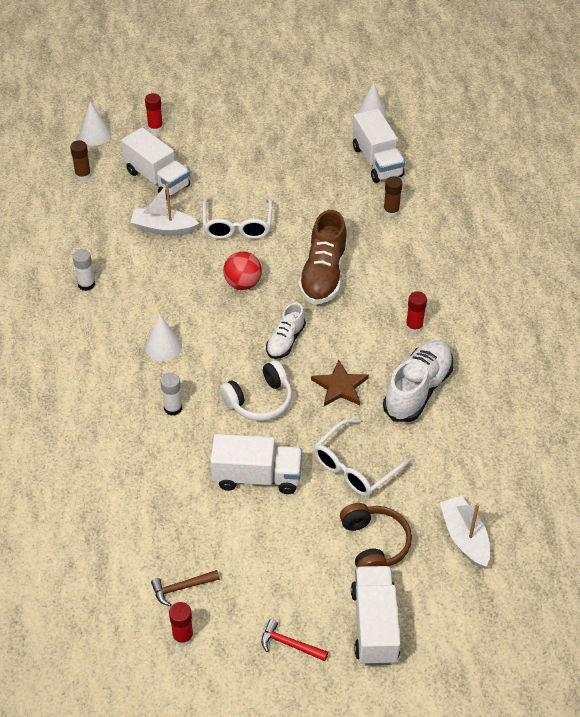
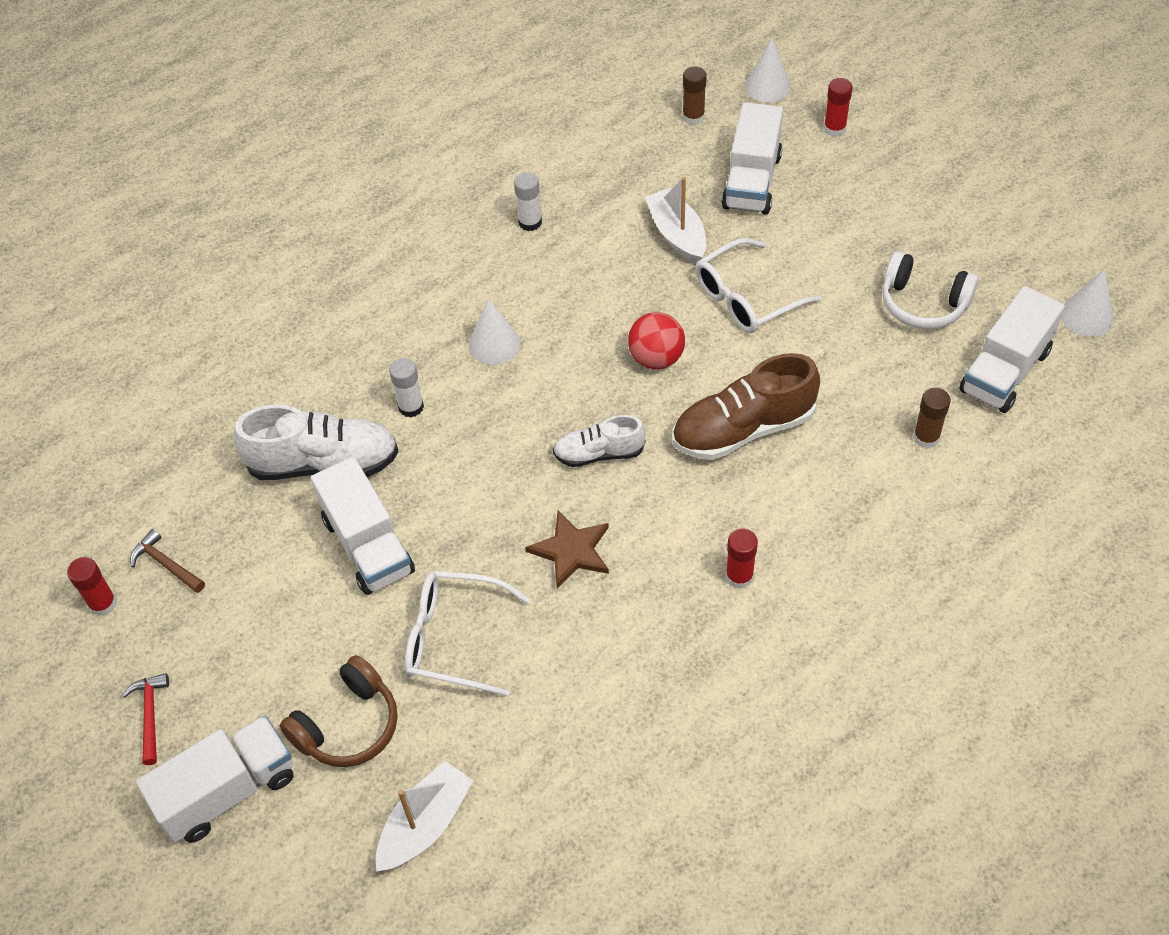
camera: 60 degrees right, 5 degrees up
white headphones [220,360,292,421] -> white headphones moved to [882,251,979,329]
white shoe [383,340,454,422] -> white shoe moved to [233,405,399,480]

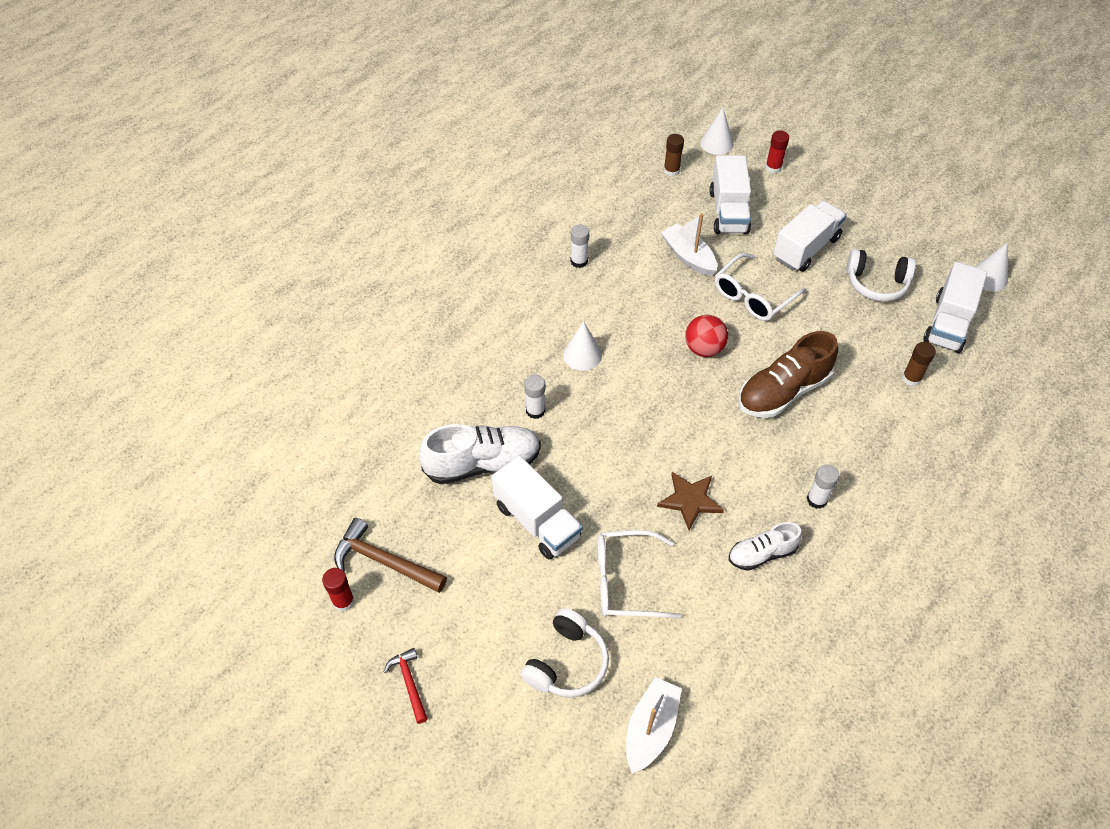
camera: 15 degrees left, 0 degrees up
brown hammer [130,529,205,593] -> brown hammer [334,518,447,593], size x1.70
white truck [136,716,294,843] -> white truck moved to [773,201,847,272]
brown headphones [280,655,398,767] -> white headphones [520,608,609,697]
white shoe [553,415,646,467] -> white shoe moved to [729,522,802,571]
red glue stick [725,529,758,589] -> white glue stick [807,464,839,509]

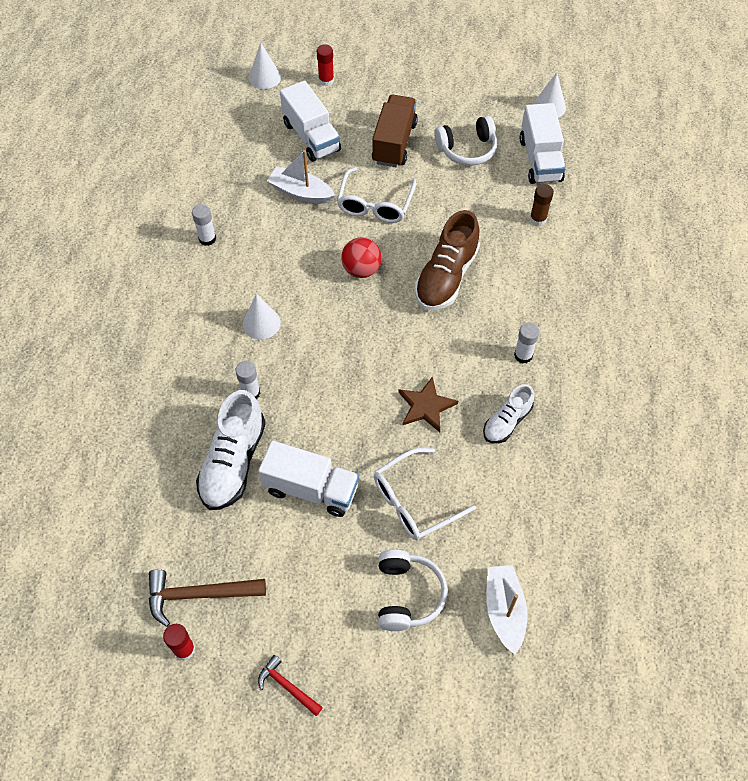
camera: 30 degrees left, 5 degrees up
white shoe [419,424,541,484] -> white shoe turned 150 degrees clockwise [196,390,266,510]
brown glue stick [664,134,684,177] -> none
white truck [773,201,847,272] -> brown truck [372,95,418,167]

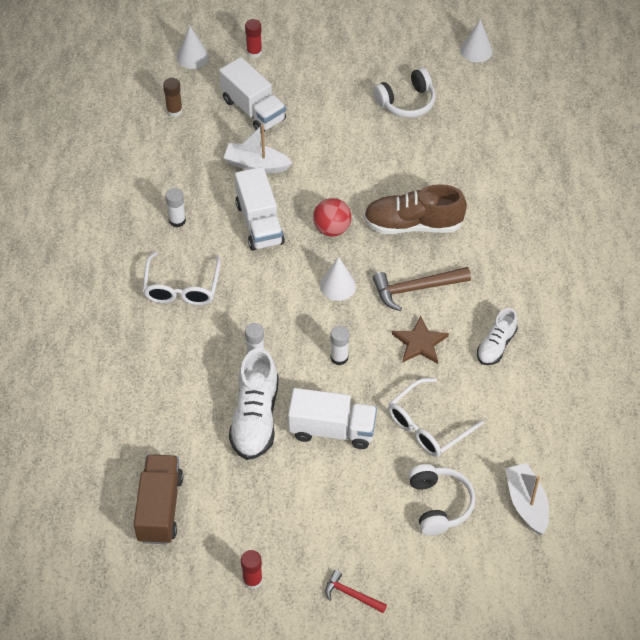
camera: 10 degrees left, 5 degrees down
brown hammer [149,569,266,627] -> brown hammer moved to [373,267,471,311]
white cone [243,294,281,339] -> white cone moved to [320,257,356,301]
white glasses [337,167,416,223] -> white glasses moved to [143,251,221,305]
brown truck [372,95,418,167] -> brown truck moved to [134,454,183,544]
brown shoe [415,210,480,310] -> brown shoe turned 75 degrees clockwise [364,184,467,234]
white glue stick [514,323,540,364] -> white glue stick moved to [330,326,349,365]
white truck [520,103,566,184] -> white truck moved to [235,167,285,251]
brown glue stick [530,184,554,226] -> brown glue stick moved to [163,78,183,117]

